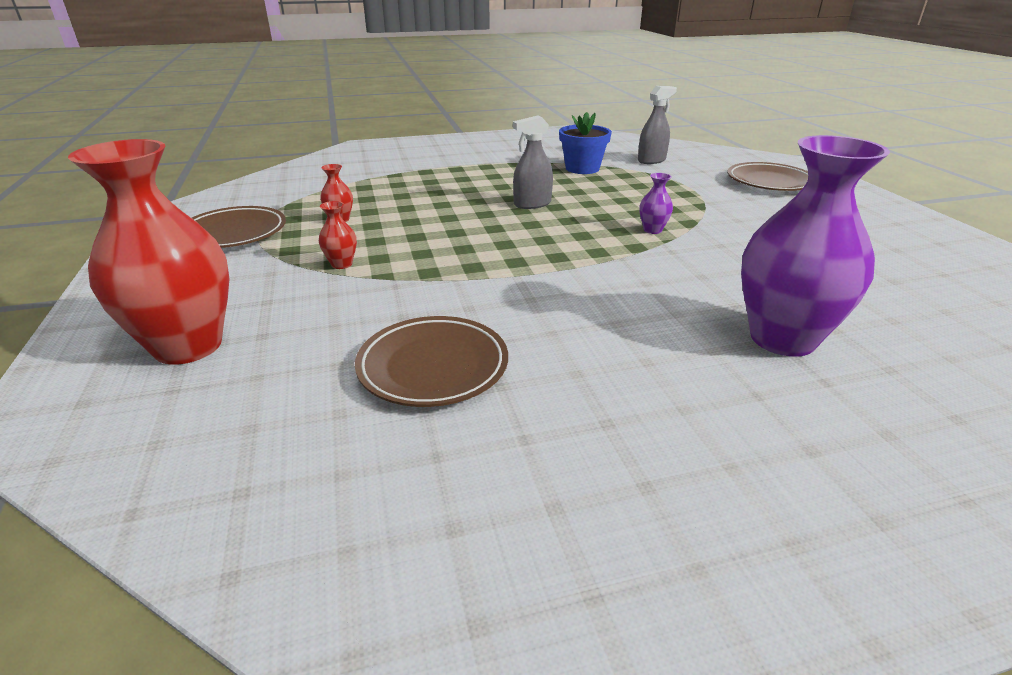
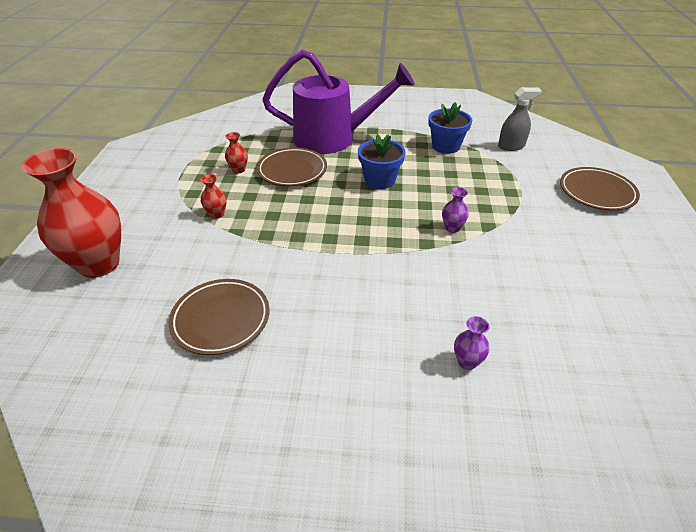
camera: 20 degrees right, 10 degrees up
brown plate [192,206,286,248] -> brown plate moved to [257,147,327,186]
grey spray bottle [513,115,553,209] -> blue flower pot [358,134,406,189]
purple vase [741,135,890,357] -> purple vase [454,316,489,370], size x0.40
none -> purple watering can [262,50,415,154]

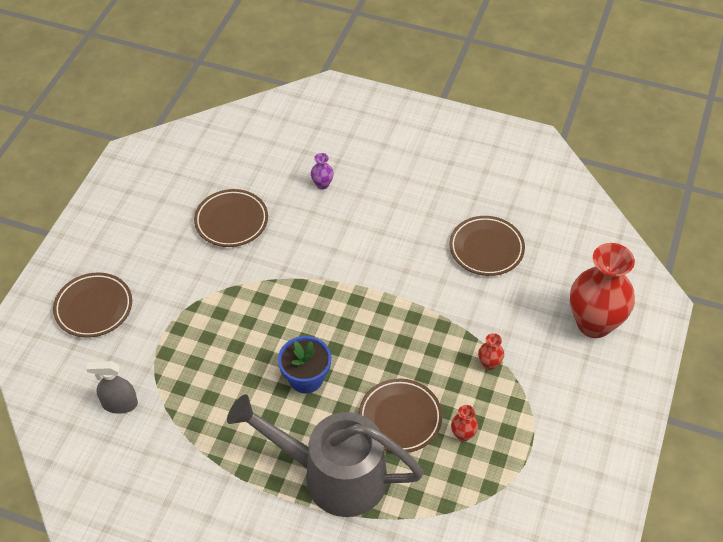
camera: 165 degrees left, 10 degrees up
purple watering can [262,50,415,154] -> grey watering can [227,394,424,517]
blue flower pot [428,102,472,154] -> none
purple vase [442,187,469,233] -> none
none -> brown plate [194,189,268,247]

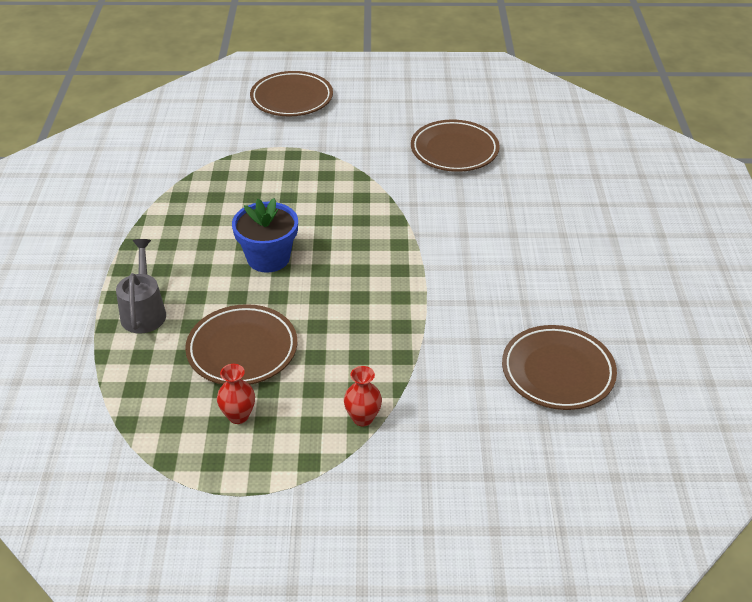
camera: 70 degrees right, 10 degrees down
grey spray bottle [86,361,138,414] -> none
grey watering can [227,394,424,517] -> grey watering can [116,239,166,334], size x0.45
purple vase [311,153,334,189] -> none
red vase [570,243,635,338] -> none

